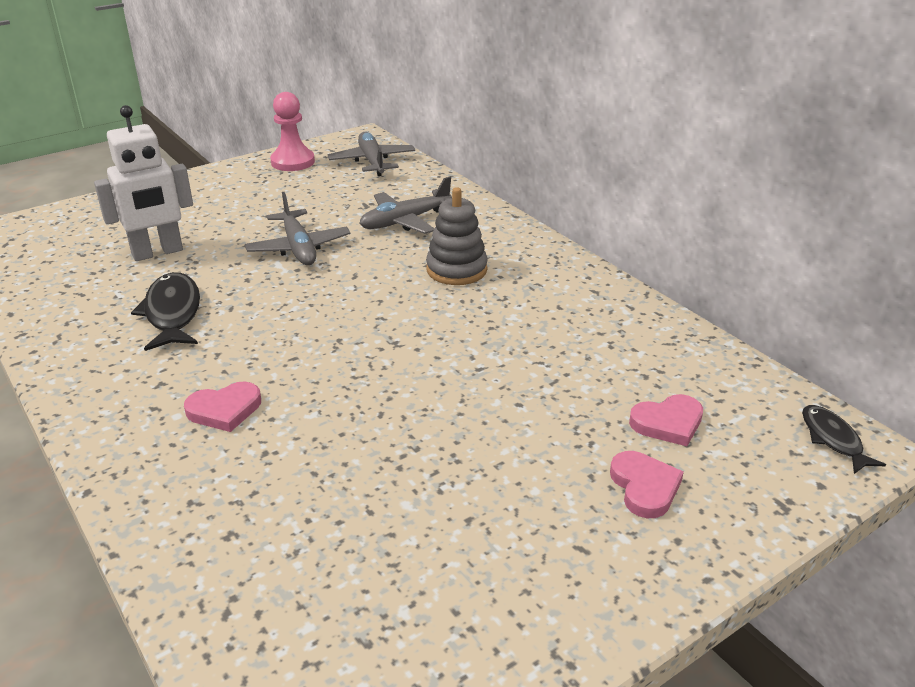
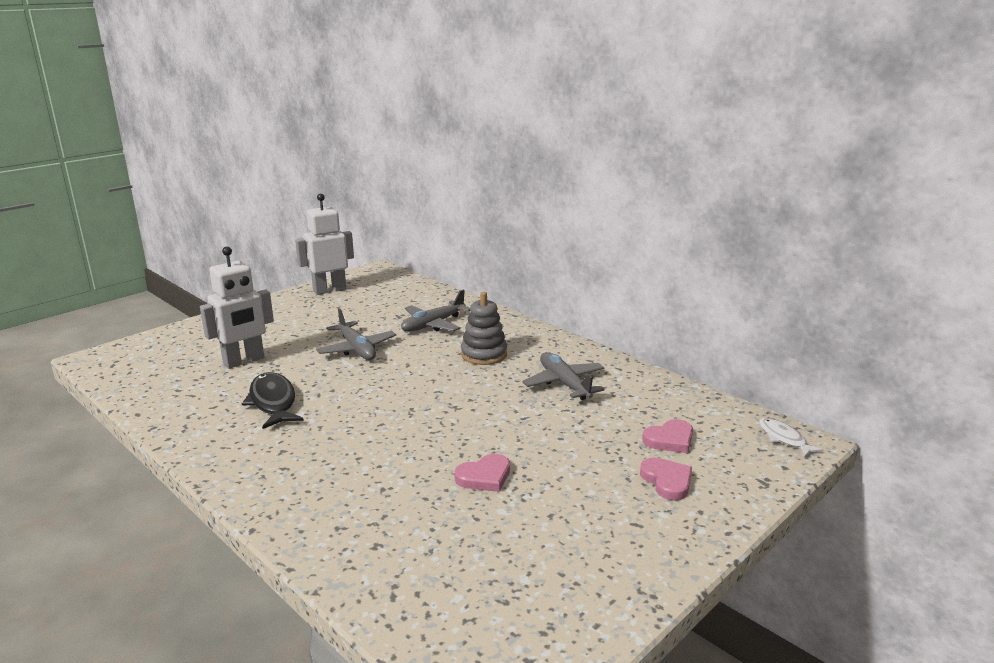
camera: 10 degrees left, 10 degrees down
pink heart [184,381,261,432] -> pink heart moved to [455,454,510,492]
pink pawn [270,92,315,171] -> white robot [295,193,354,295]
grey plane [328,132,415,176] -> grey plane moved to [522,352,605,400]
black fish [802,405,886,474] -> white fish [759,418,824,458]

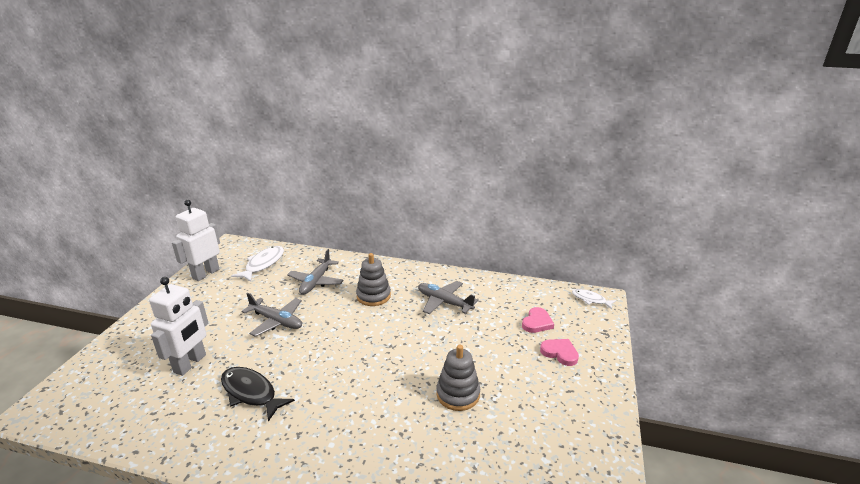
camera: 30 degrees left, 5 degrees up
pink heart [455,454,510,492] -> grey stacking toy [436,344,480,411]
none -> white fish [231,246,284,282]

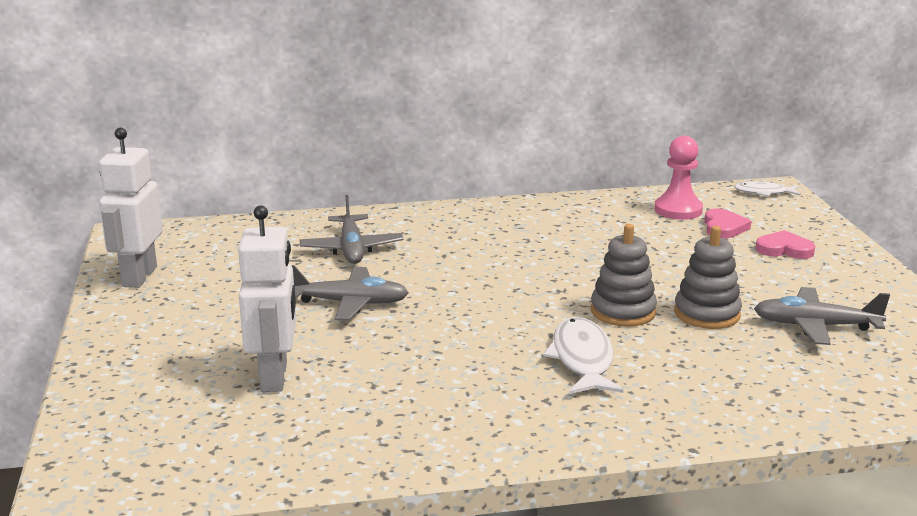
camera: 25 degrees left, 5 degrees down
black fish [221,367,295,422] -> none
white fish [231,246,284,282] -> white fish moved to [543,317,624,394]
grey stacking toy [356,253,391,306] -> grey stacking toy moved to [591,224,657,327]
grey plane [418,281,478,314] -> grey plane moved to [754,287,890,345]
none -> pink pawn [655,136,703,220]

